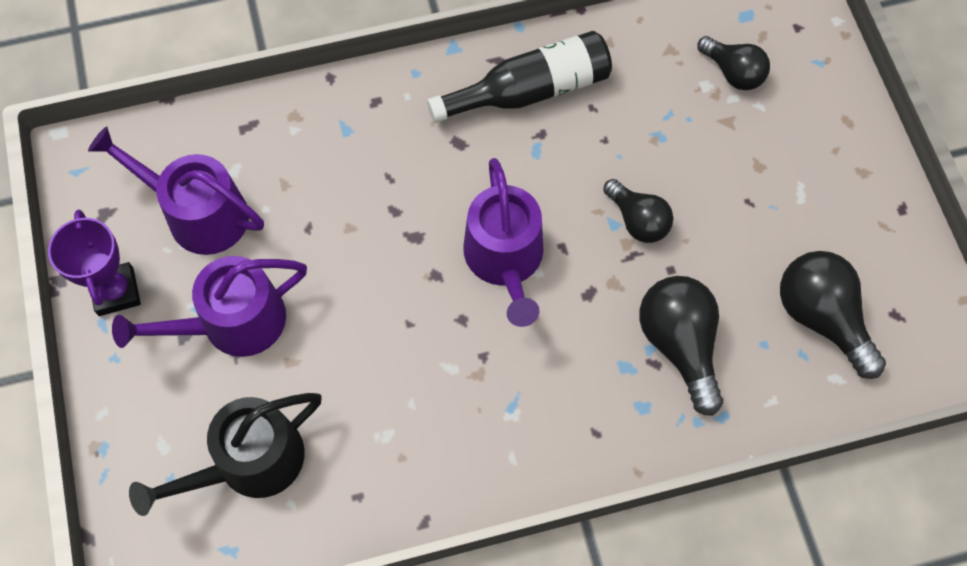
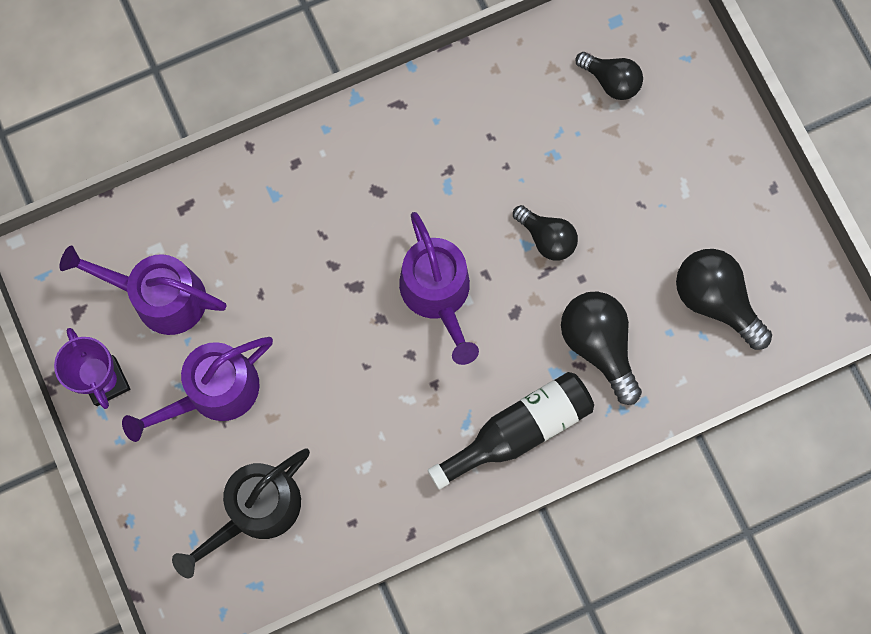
camera: 10 degrees left, 10 degrees up
black bottle [427,31,612,123] -> black bottle moved to [428,372,594,490]

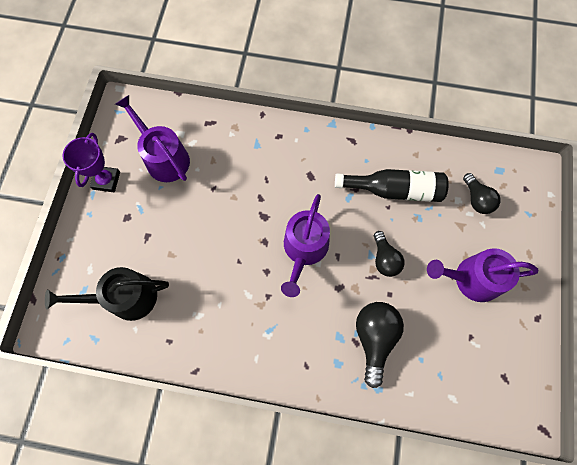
camera: 35 degrees right, 5 degrees down
purple watering can [122,337,273,442] -> purple watering can moved to [427,248,538,302]
black bottle [428,372,594,490] -> black bottle moved to [335,169,449,202]
black light bulb [676,249,772,350] -> none

